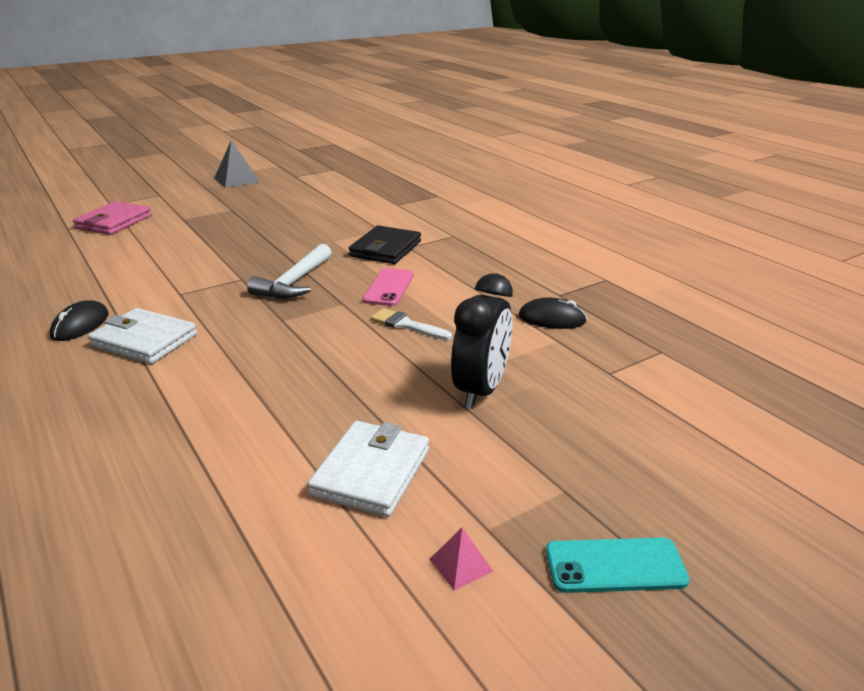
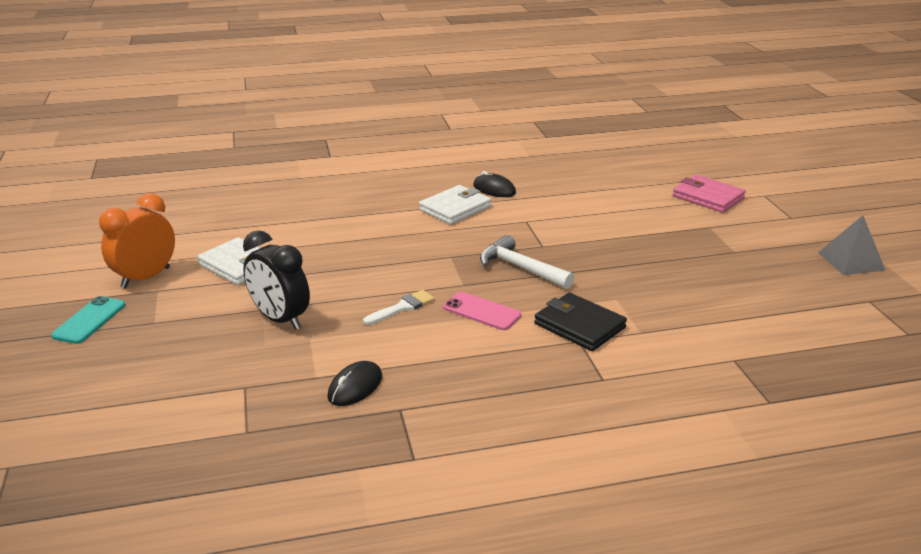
camera: 110 degrees right, 0 degrees up
pink pyramid [430,527,493,591] -> orange clock [99,193,175,288]

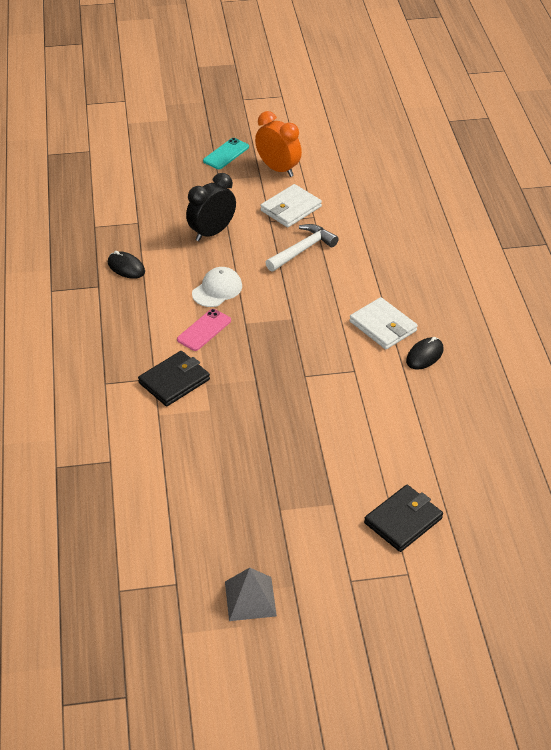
camera: 95 degrees right, 15 degrees up
turquoise phone [51,296,126,344] -> turquoise phone turned 75 degrees counterclockwise [203,138,249,169]
white brush [363,290,435,325] -> white cap [192,267,242,307]
white hammer [480,235,575,289] -> white hammer moved to [265,224,339,272]
pink wallet [673,175,746,213] -> black wallet [364,485,443,552]

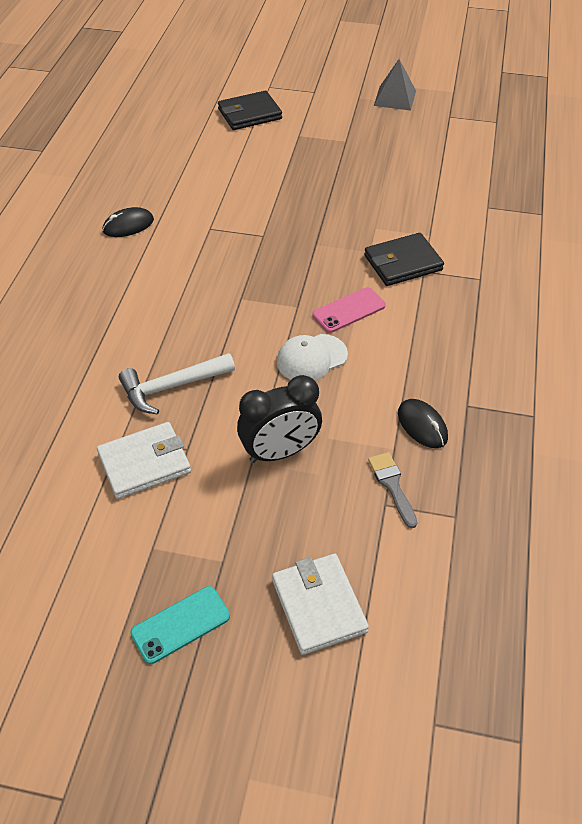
camera: 160 degrees left, 5 degrees up
orange clock [255,111,302,177] -> none
white wallet [350,297,418,349] -> white wallet moved to [272,554,369,655]
none -> grey brush [368,452,417,528]

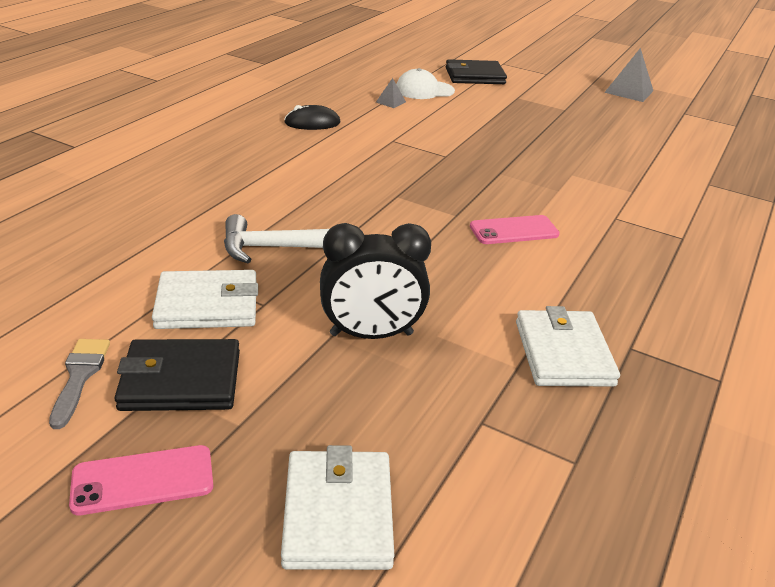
camera: 15 degrees right, 15 degrees down
turquoise phone [130,586,230,664] -> pink phone [69,445,213,515]
white cap [277,334,348,381] -> white cap moved to [396,68,455,99]
black wallet [364,233,444,286] -> black wallet moved to [114,339,240,411]
grey brush [368,452,417,528] -> grey brush moved to [49,339,110,429]
black mouse [398,399,448,448] -> white wallet [516,306,620,387]
none -> grey pyramid [376,78,406,108]

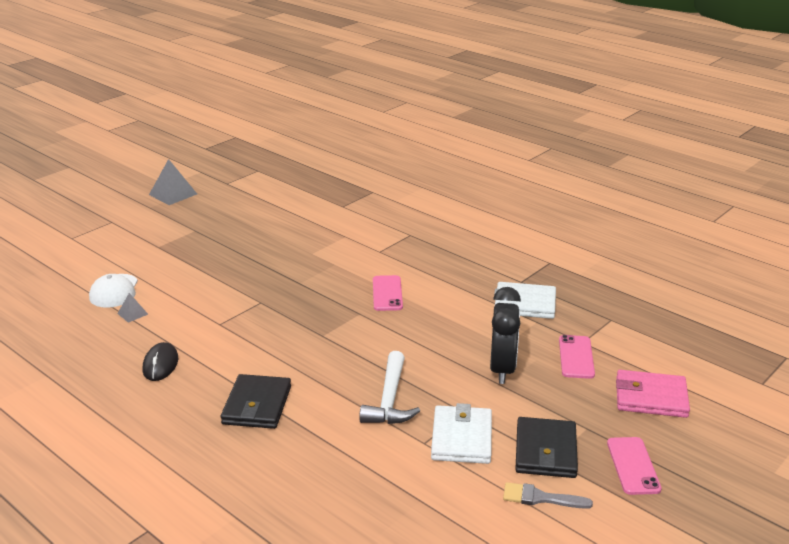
camera: 75 degrees left, 5 degrees down
white wallet [281,445,394,570] -> pink wallet [616,370,690,418]
black wallet [446,59,507,84] -> black wallet moved to [221,374,291,429]
none -> pink phone [559,335,595,379]

